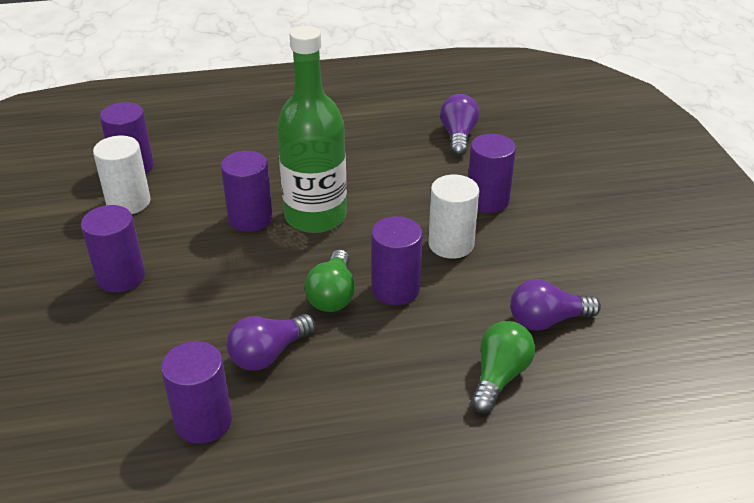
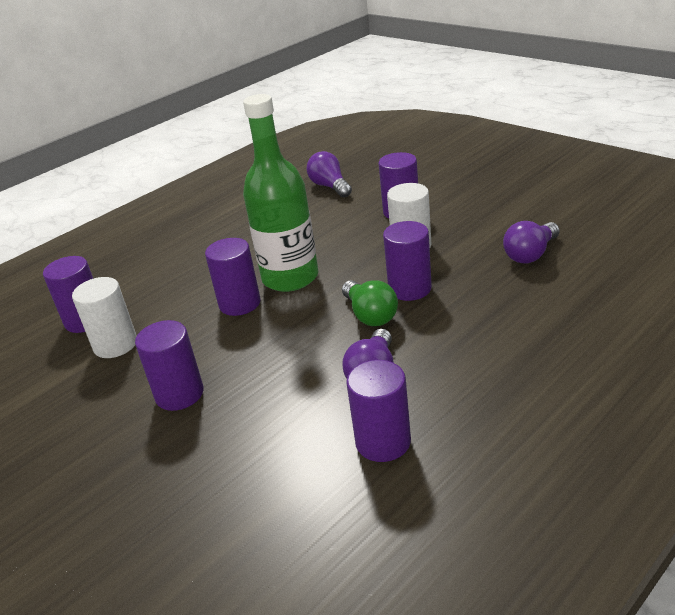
camera: 30 degrees left, 5 degrees down
green light bulb [471,321,535,413] -> none

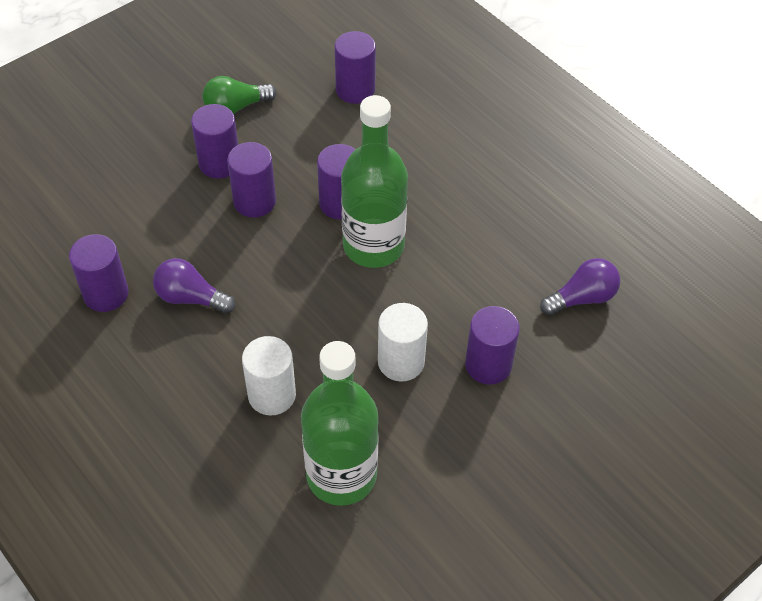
camera: 90 degrees right, 20 degrees up
white cylinder [72,277,137,358] -> white cylinder moved to [242,336,296,416]
green light bulb [342,280,398,326] -> green light bulb moved to [202,76,277,114]
purple cylinder [383,221,432,301] -> purple cylinder moved to [227,142,276,218]
purple light bulb [503,221,560,264] -> green bottle [301,341,379,506]

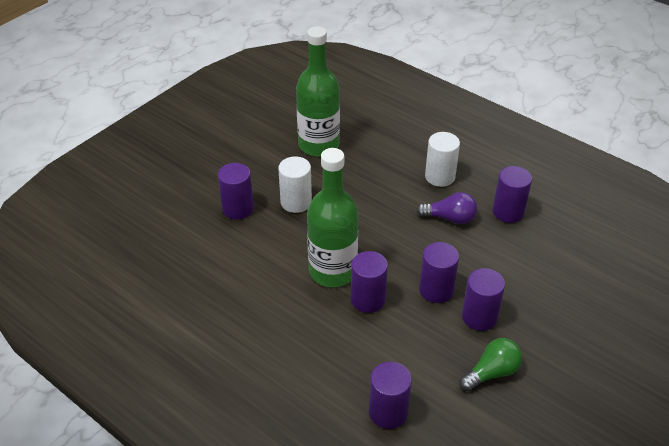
camera: 170 degrees right, 10 degrees down
white cylinder [242,336,296,416] -> white cylinder moved to [425,132,460,187]
purple light bulb [540,258,620,316] -> none

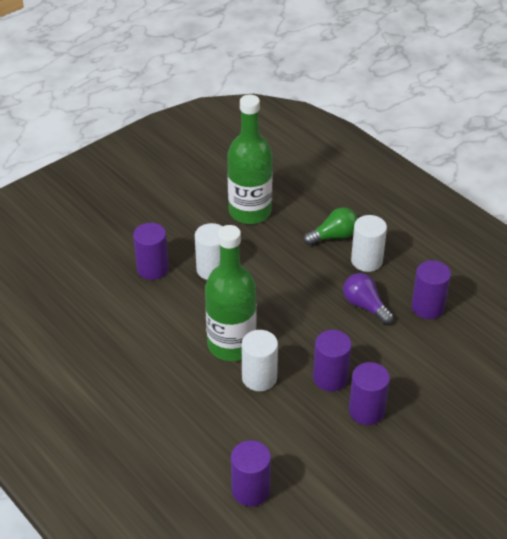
camera: 10 degrees right, 0 degrees up
purple cylinder [351,251,388,313] -> white cylinder [242,330,278,391]
purple light bulb [416,192,477,224] -> purple light bulb turned 150 degrees counterclockwise [343,273,393,324]
green light bulb [459,338,522,391] -> green light bulb moved to [303,207,358,245]

